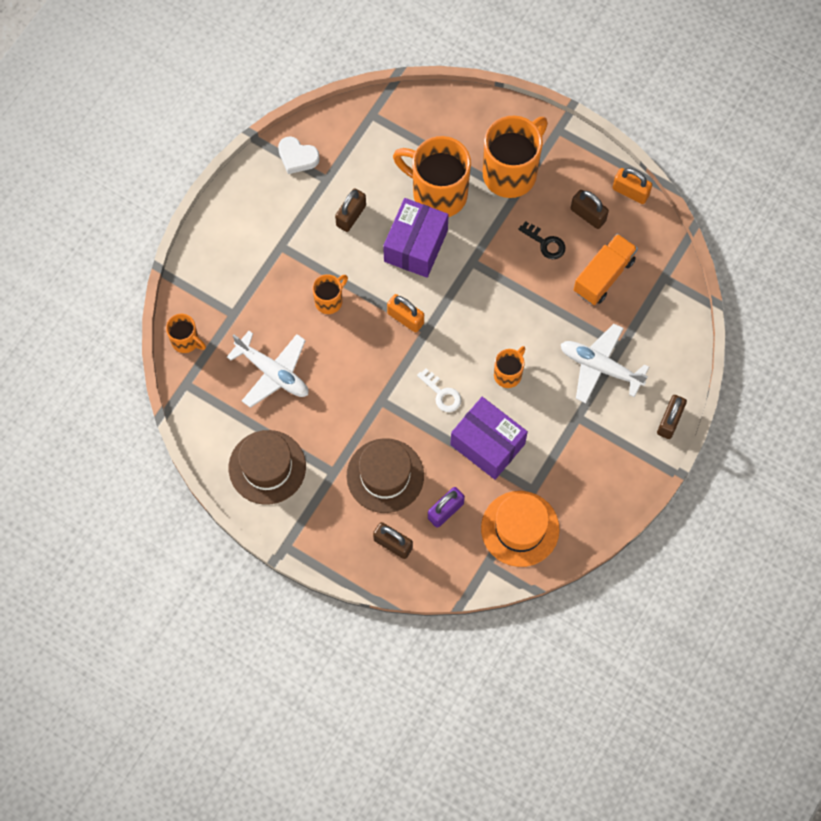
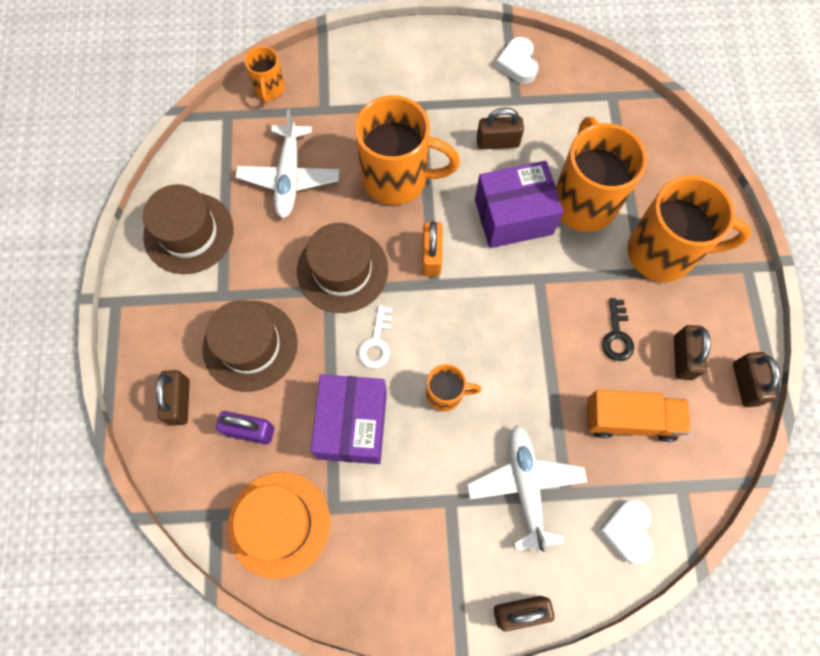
camera: 55 degrees right, 0 degrees up
orange mug [312,274,348,314] -> orange mug [355,95,460,205], size x2.00
orange padlock [612,168,652,204] -> brown padlock [733,352,780,407]
none -> brown hat [297,223,388,313]
none -> white heart [599,499,653,564]

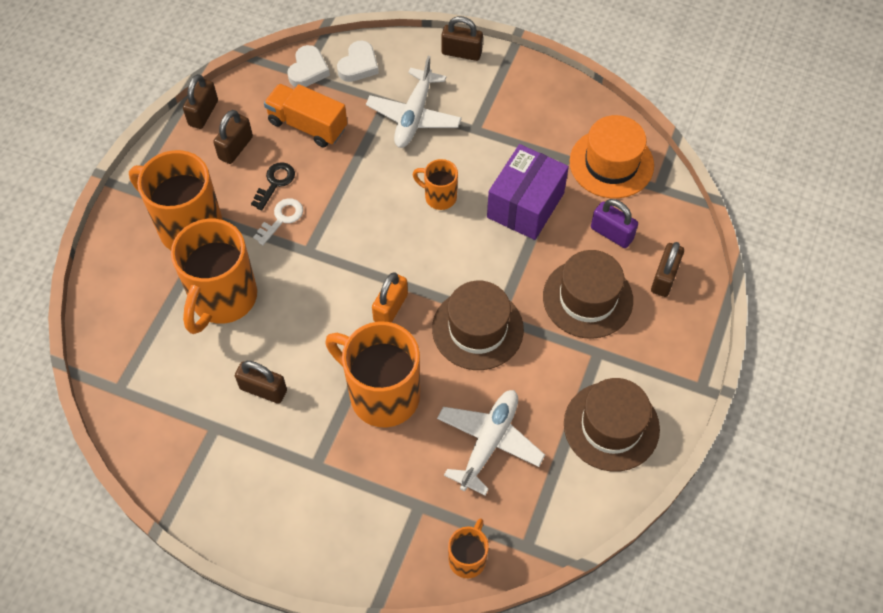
camera: 155 degrees left, 10 degrees down
white key [358,305,392,368] -> white key moved to [253,198,303,245]
purple box [475,161,564,248] -> none
white heart [495,37,538,84] -> white heart moved to [287,45,330,87]

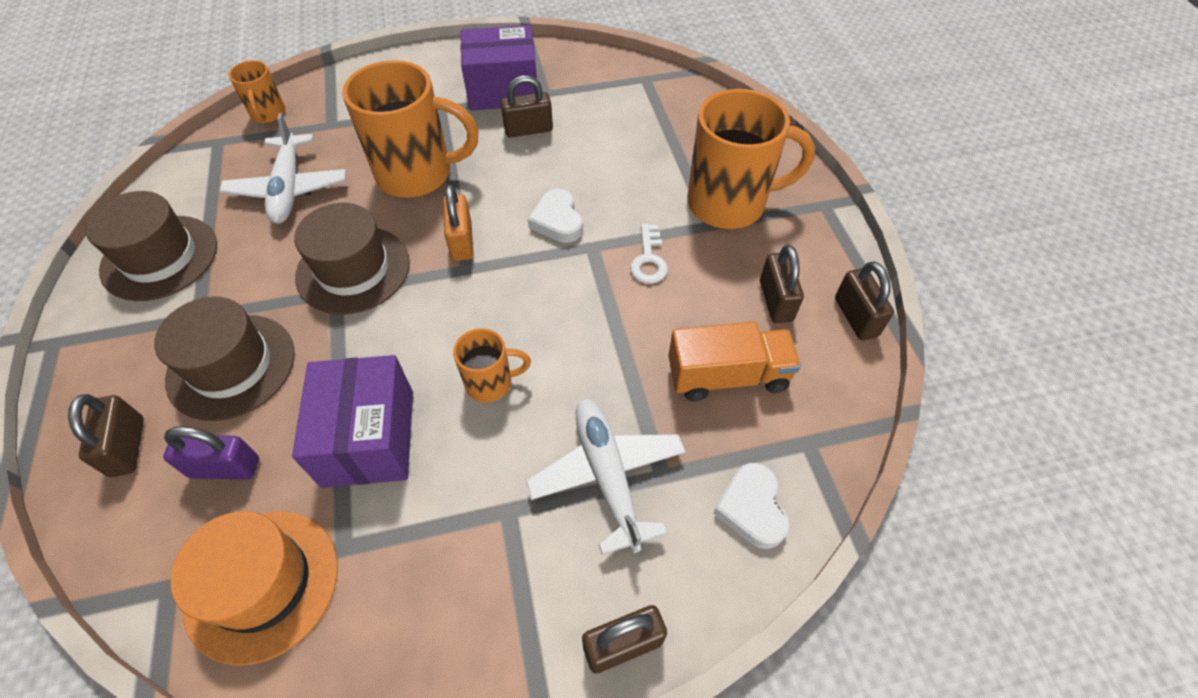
camera: 145 degrees right, 5 degrees down
orange mug [171,219,257,334] -> none
black key [251,162,295,210] -> none
white heart [287,45,330,87] -> white heart moved to [528,189,583,243]
none -> purple box [460,25,537,111]

